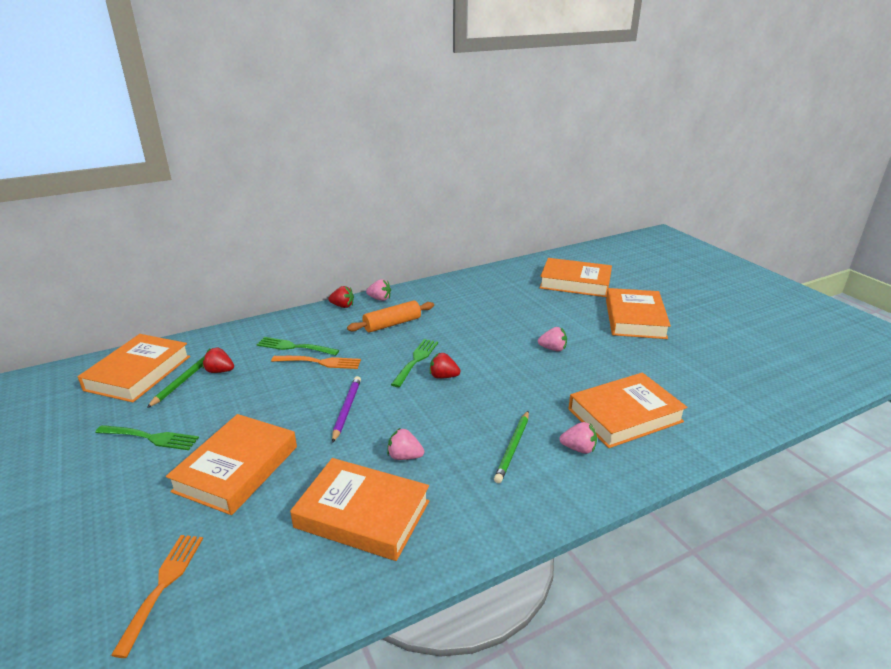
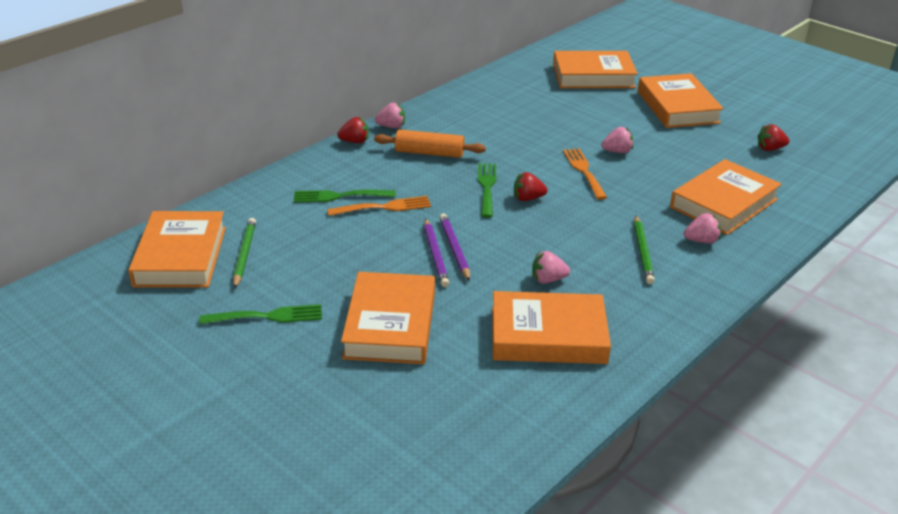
camera: 20 degrees left, 5 degrees up
orange fork [111,535,203,658] -> orange fork moved to [563,148,607,200]
red strawberry [202,348,234,373] -> red strawberry moved to [757,124,789,151]
orange rolling pin [347,300,434,332] -> orange rolling pin turned 60 degrees clockwise [374,129,486,158]
none -> purple pencil [424,218,449,287]

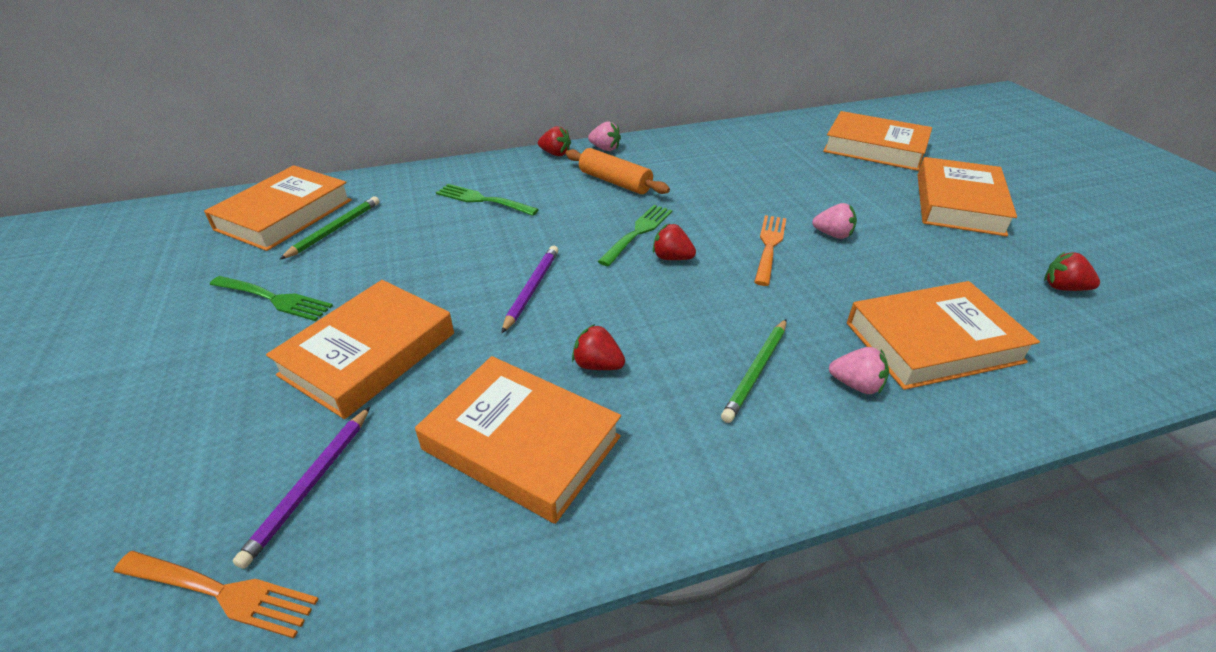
camera: 30 degrees right, 5 degrees up
orange fork [327,196,431,216] -> orange fork moved to [114,551,319,639]
purple pencil [424,218,449,287] -> purple pencil moved to [233,407,370,569]
pink strawberry [532,251,570,284] -> red strawberry [572,324,625,370]

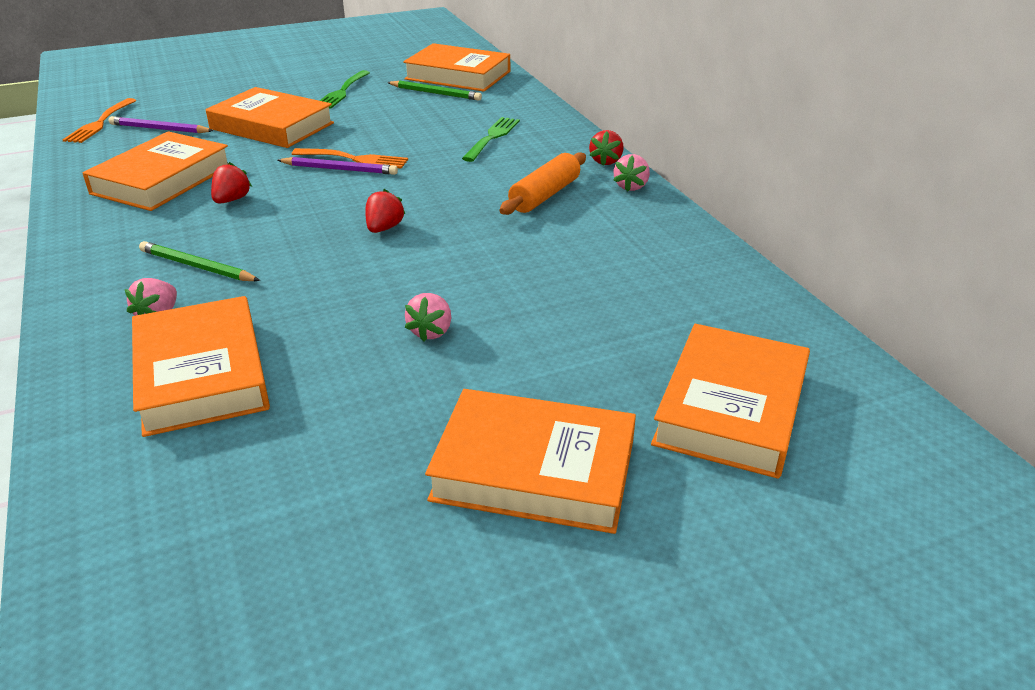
camera: 85 degrees right, 5 degrees down
green fork [598,205,672,266] -> none
orange fork [754,215,786,286] -> orange fork moved to [292,148,408,169]
red strawberry [1044,252,1100,291] -> none

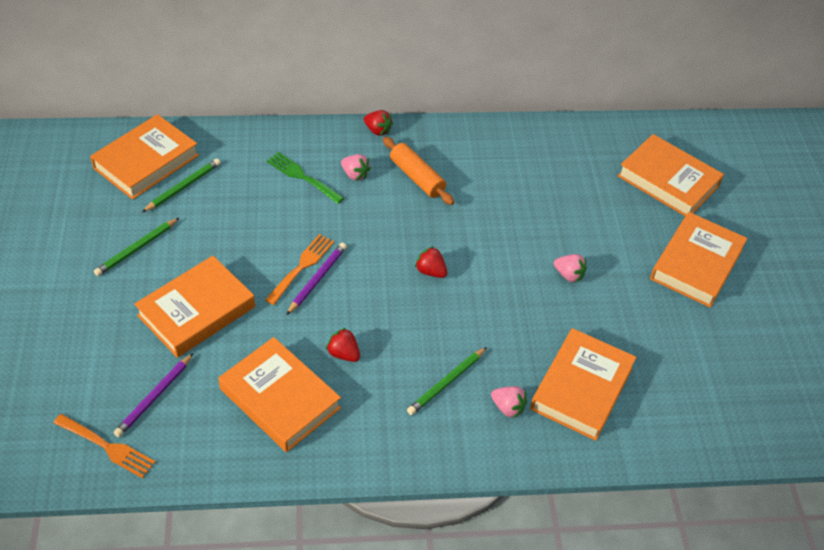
camera: 75 degrees left, 15 degrees up
orange book [132,296,270,437] -> orange book turned 60 degrees counterclockwise [530,328,637,441]
green fork [319,70,370,108] -> green pencil [94,218,179,276]
pink strawberry [613,154,650,192] -> pink strawberry moved to [341,154,371,181]

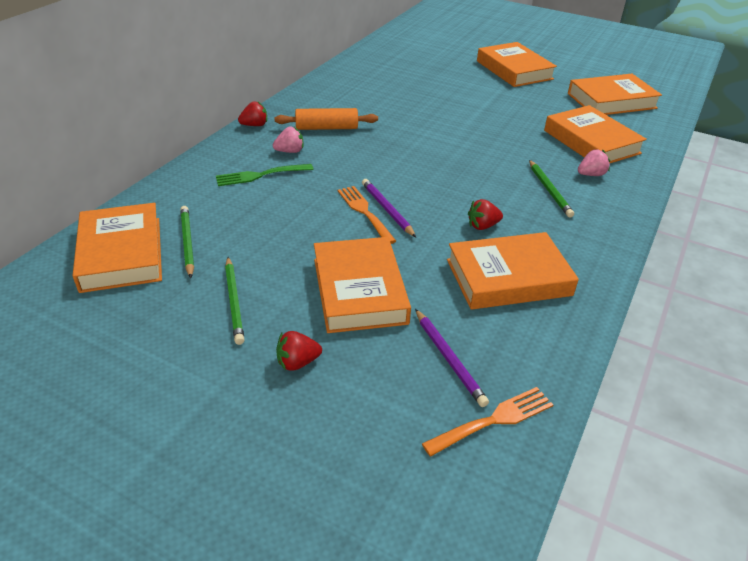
camera: 55 degrees left, 10 degrees down
red strawberry [415,246,447,278] -> red strawberry moved to [276,331,322,371]
pink strawberry [554,254,587,283] -> none
orange book [618,134,724,216] -> orange book moved to [568,74,662,115]

